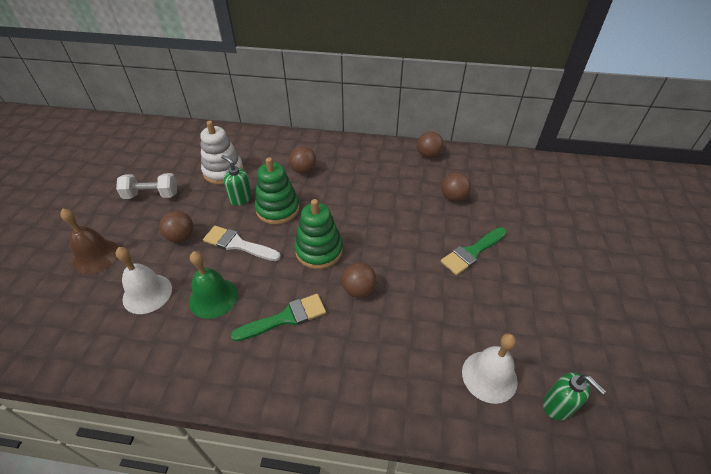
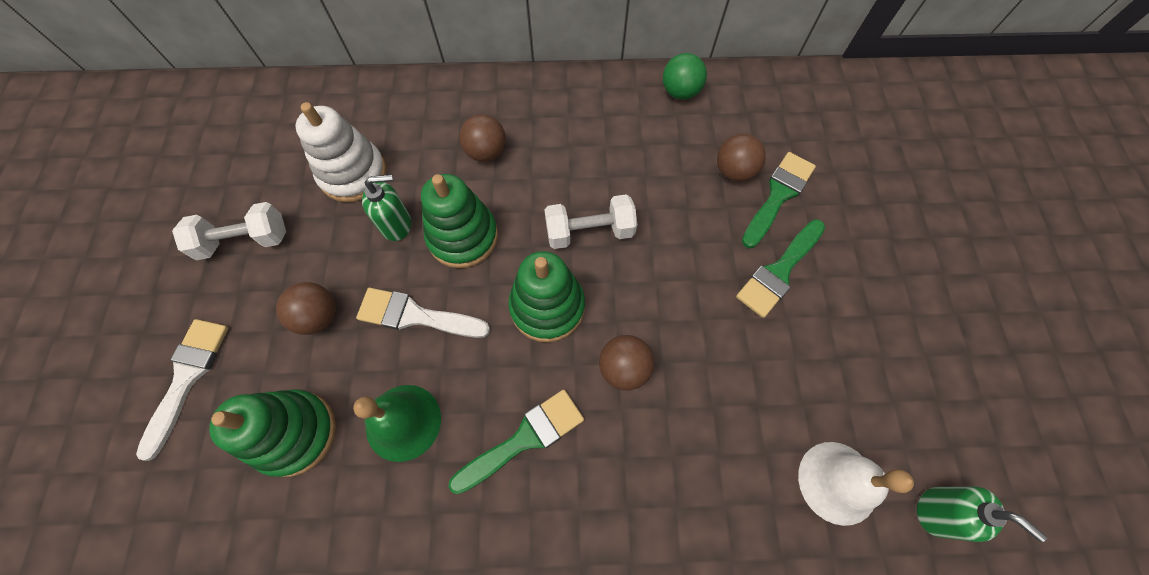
camera: 10 degrees left, 20 degrees up
brown bell [60,209,119,274] -> white brush [136,319,228,461]
white bell [115,247,172,314] -> green stacking toy [209,390,336,477]
green soap dispenser [221,155,252,206] -> green soap dispenser turned 135 degrees clockwise [362,174,411,241]
brown ball [417,131,444,158] -> green ball [663,53,707,100]
none -> white dumbbell [544,194,637,249]
none -> green brush [742,152,816,248]

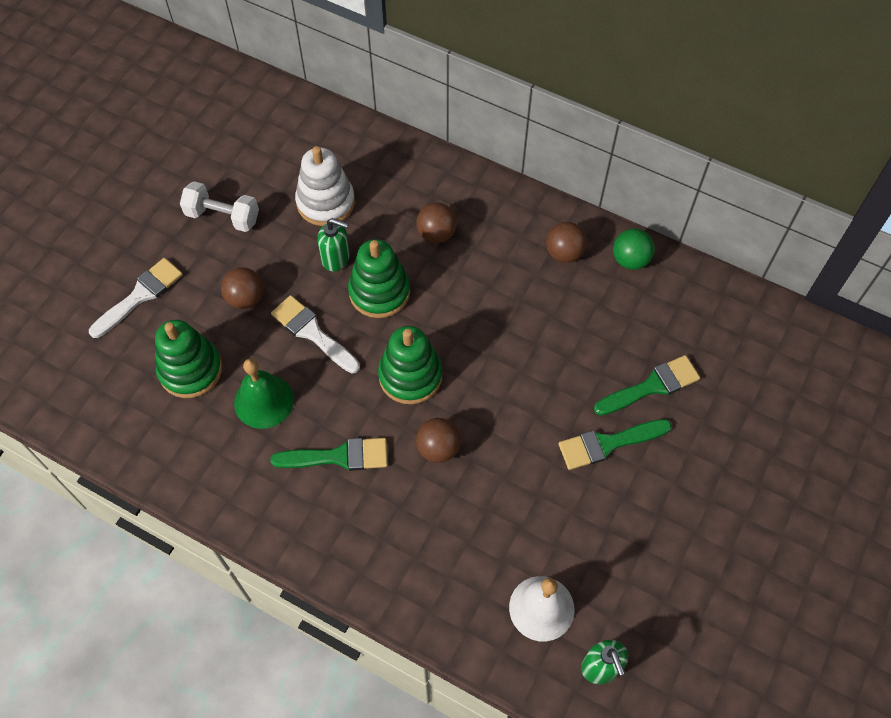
camera: 30 degrees right, 5 degrees down
white dumbbell [544,194,637,249] -> none
brown ball [717,134,766,182] -> brown ball moved to [546,222,587,263]

